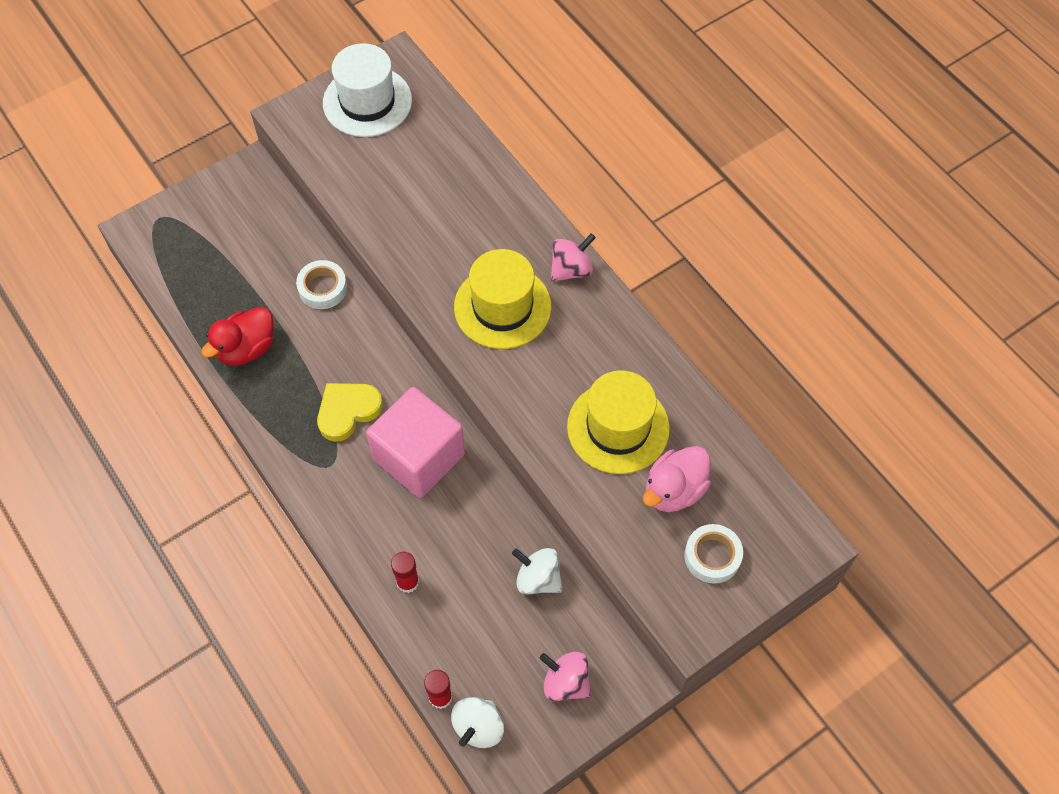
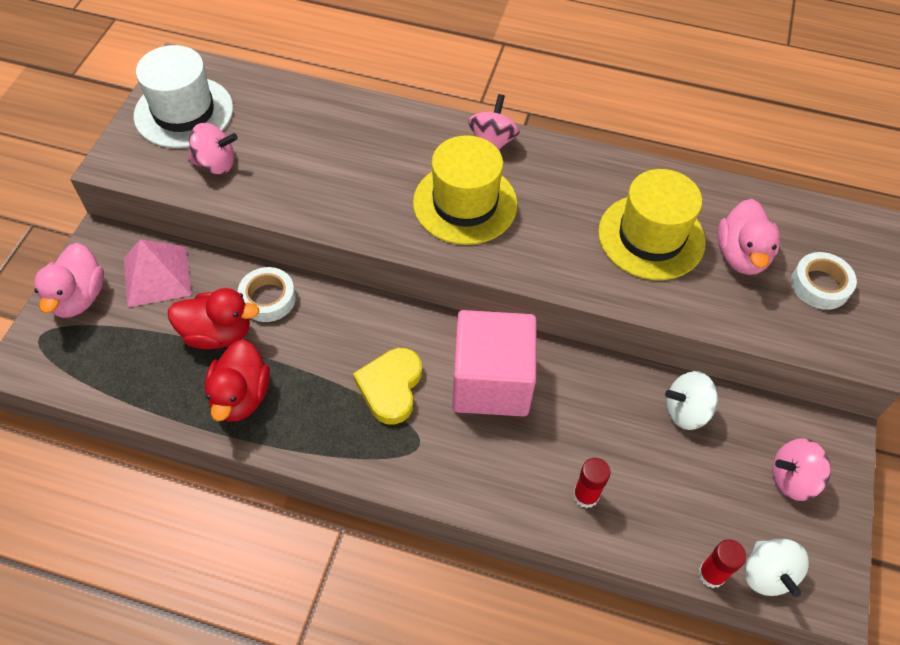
camera: 40 degrees left, 5 degrees down
none -> pink duck [34,243,104,318]
none -> pink pyramid [124,239,192,308]
none -> red duck [168,288,259,349]
none -> pink spinning top [188,123,238,174]

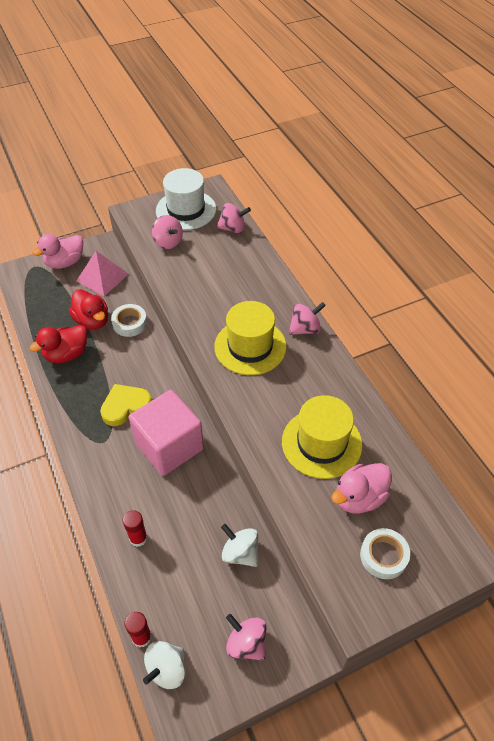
camera: 50 degrees right, 5 degrees down
none -> pink spinning top [217,203,251,234]

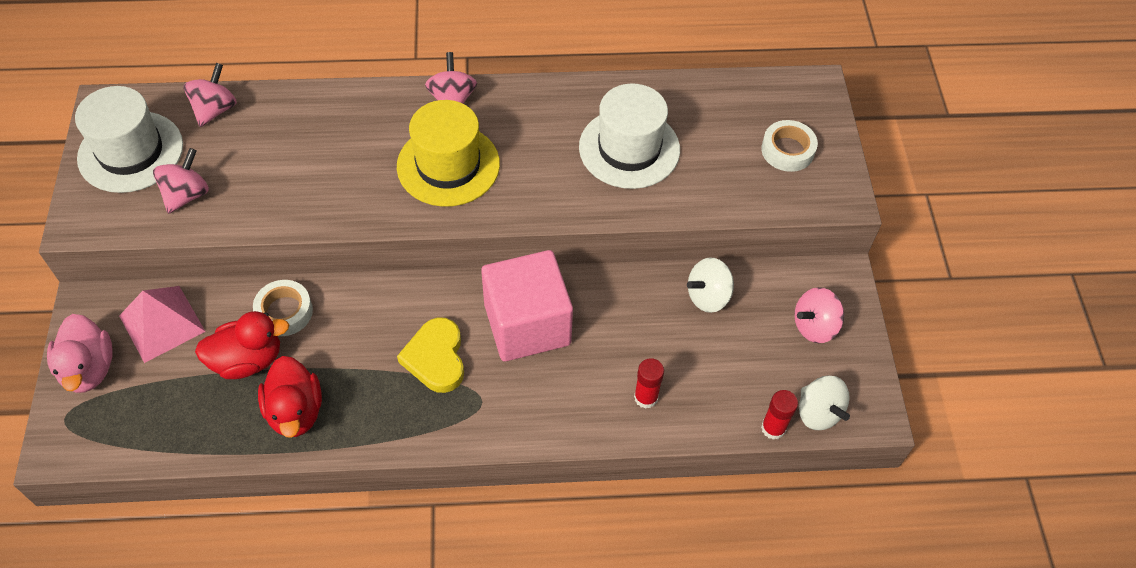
camera: 70 degrees left, 5 degrees up
pink spinning top [152,215,183,249] -> pink spinning top turned 45 degrees counterclockwise [153,148,209,214]
yellow hat [282,395,362,479] -> white hat [579,83,680,189]
pink duck [331,463,392,513] -> none

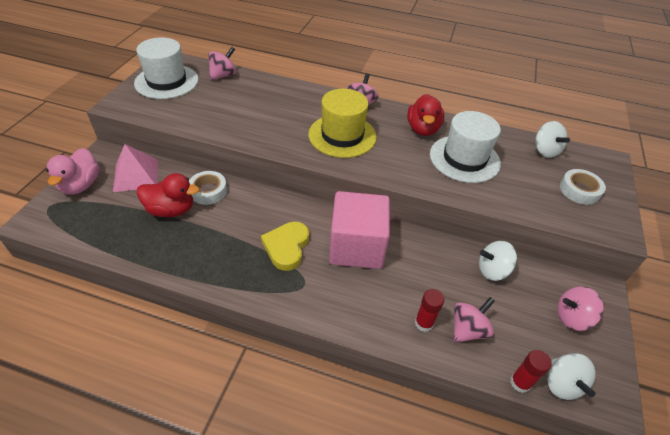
camera: 20 degrees right, 10 degrees down
pink spinning top [153,148,209,214] -> pink spinning top moved to [453,297,495,343]
red duck [258,356,322,438] -> red duck moved to [407,94,444,136]
none -> white spinning top [535,121,570,158]

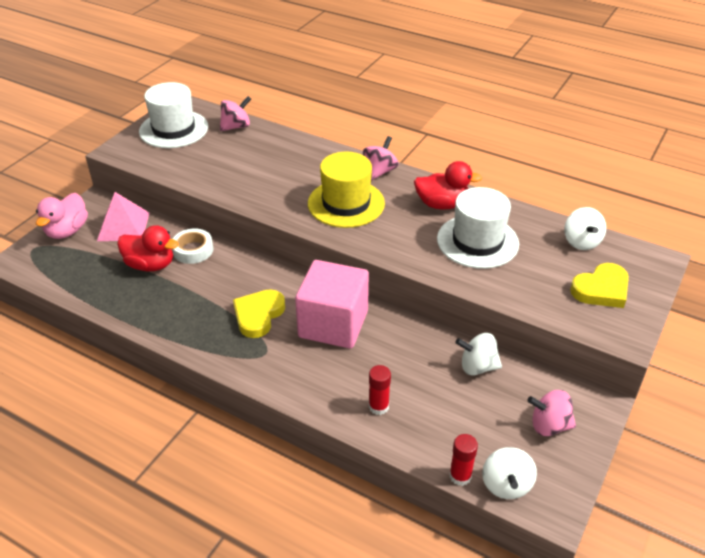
camera: 15 degrees right, 5 degrees down
red duck [407,94,444,136] -> red duck turned 105 degrees counterclockwise [414,161,482,209]
pink spinning top [453,297,495,343] -> none
white tape [560,169,606,205] -> yellow heart [570,263,629,308]

